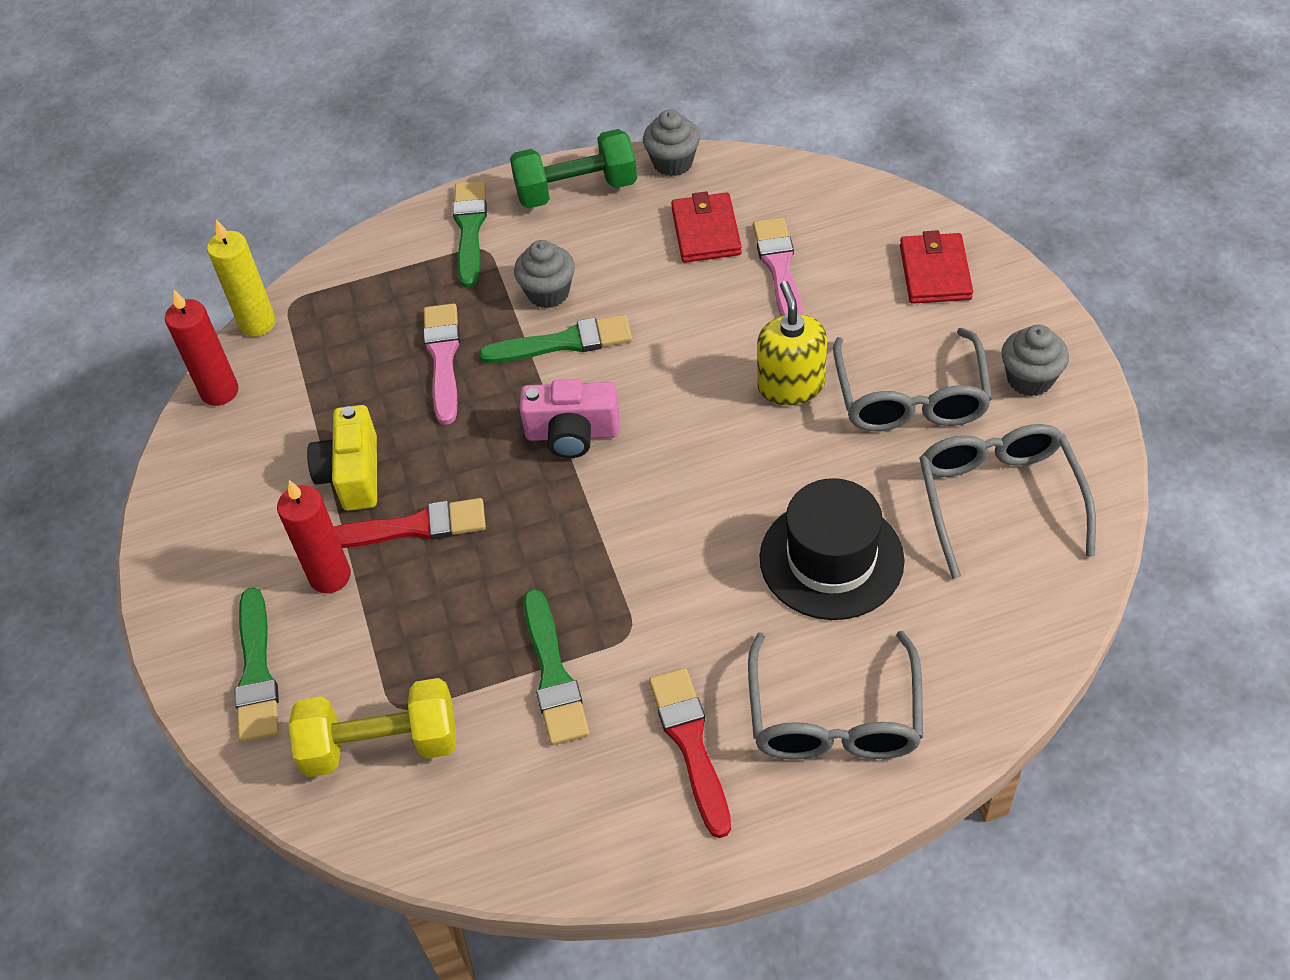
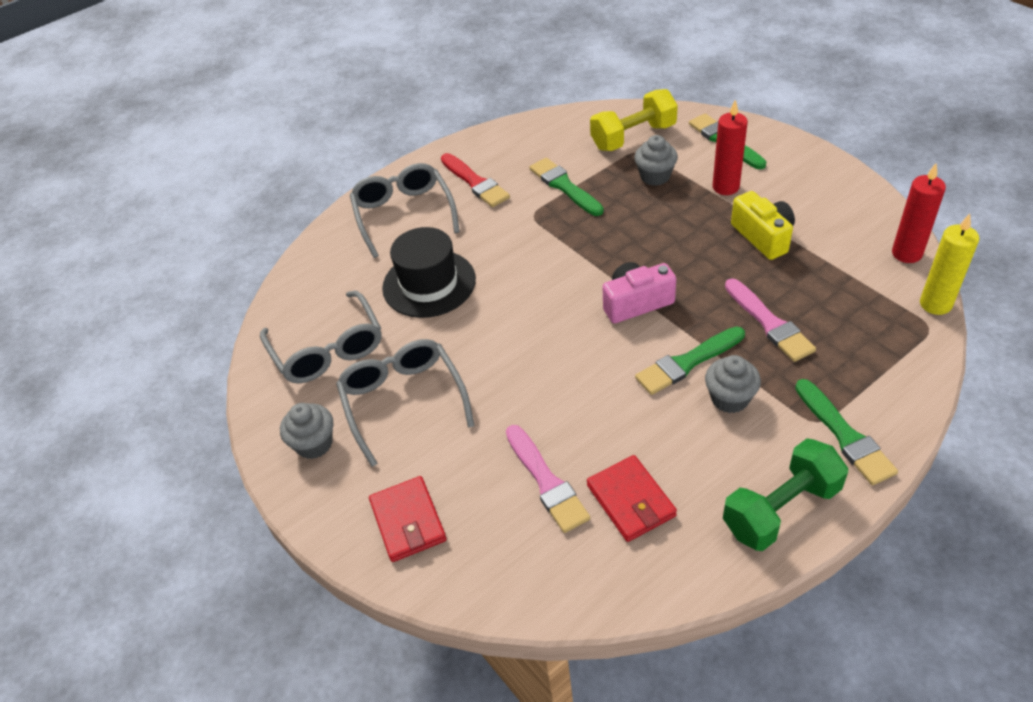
camera: 160 degrees right, 5 degrees down
red brush [334,498,486,548] -> none
grey cupcake [643,109,700,176] -> grey cupcake moved to [634,135,678,186]
yellow soap dispenser [757,281,827,405] -> none

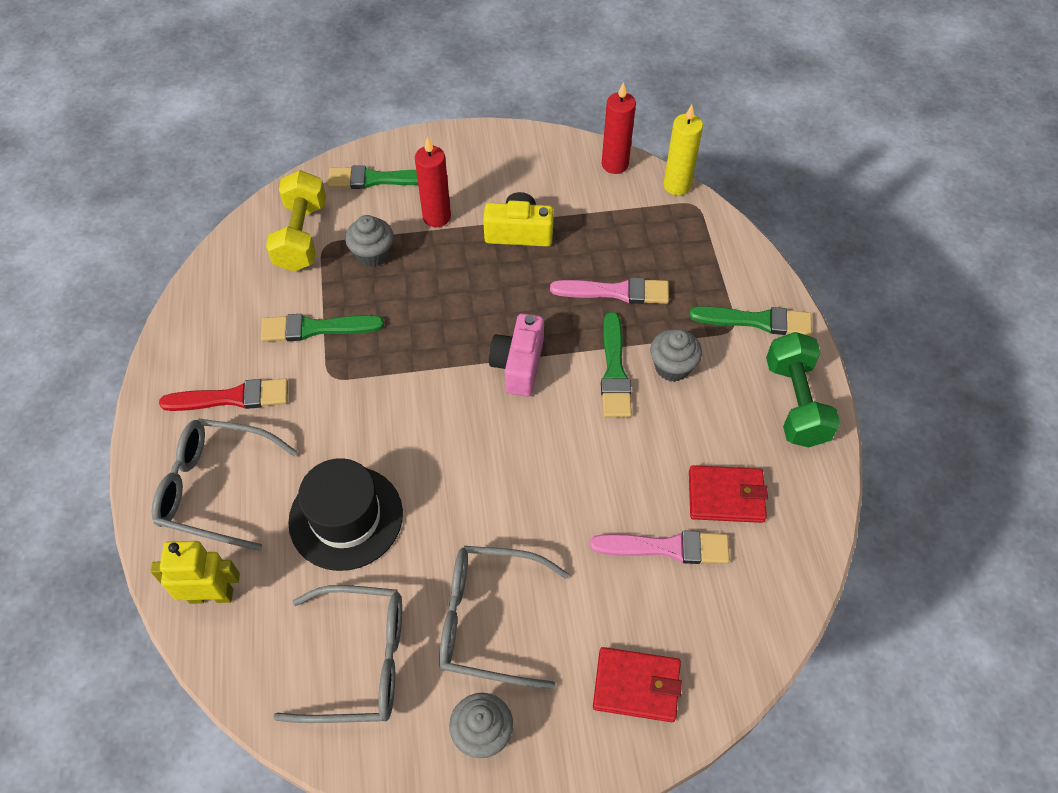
camera: 65 degrees left, 10 degrees up
none -> yellow robot [150,541,240,604]

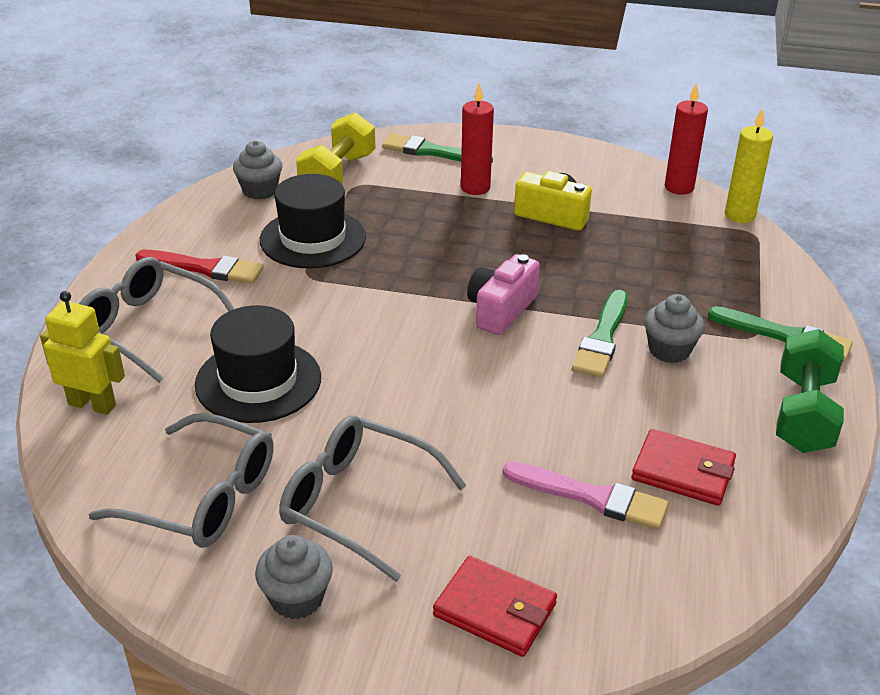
camera: 20 degrees right, 20 degrees down
green brush [261,314,384,342] -> black hat [260,174,366,269]
grey cupcake [345,215,393,267] -> grey cupcake moved to [233,141,282,200]
pink brush [550,277,669,304] -> none

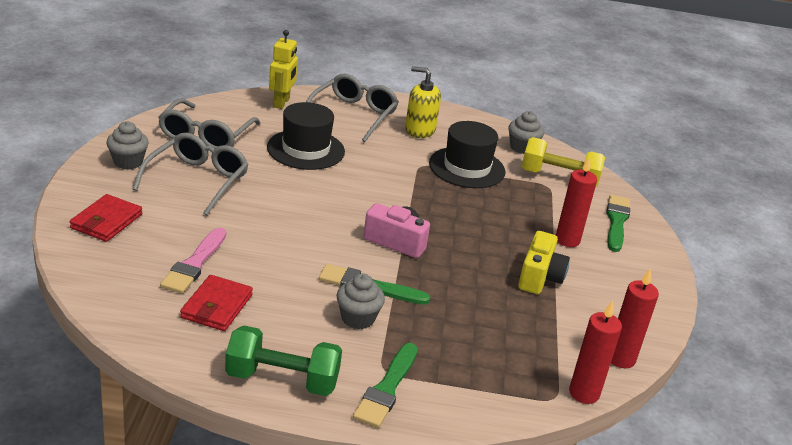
camera: 80 degrees right, 5 degrees down
red brush [136,250,264,284] -> yellow soap dispenser [405,66,441,138]
yellow candle [725,108,773,223] -> red candle [569,301,622,404]

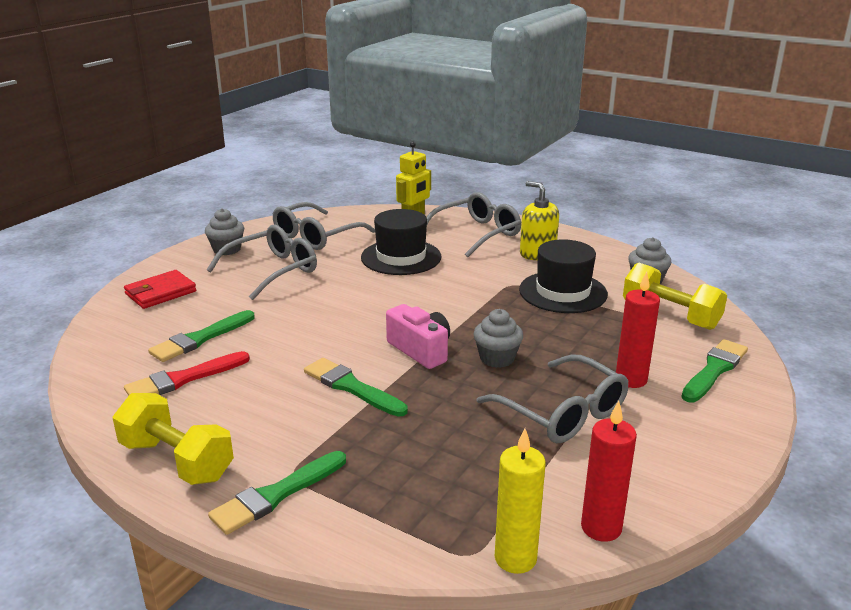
camera: 30 degrees right, 5 degrees down
pink brush [160,228,226,294] -> green brush [148,310,255,362]
red wallet [180,275,253,331] -> red brush [124,351,250,396]
green dumbbell [225,325,342,396] -> yellow dumbbell [113,393,234,485]
grey cupcake [336,273,385,329] -> grey cupcake moved to [474,309,523,368]
yellow camera [518,231,570,294] -> grey glasses [477,354,629,443]
red candle [569,301,622,404] -> yellow candle [495,429,546,574]

